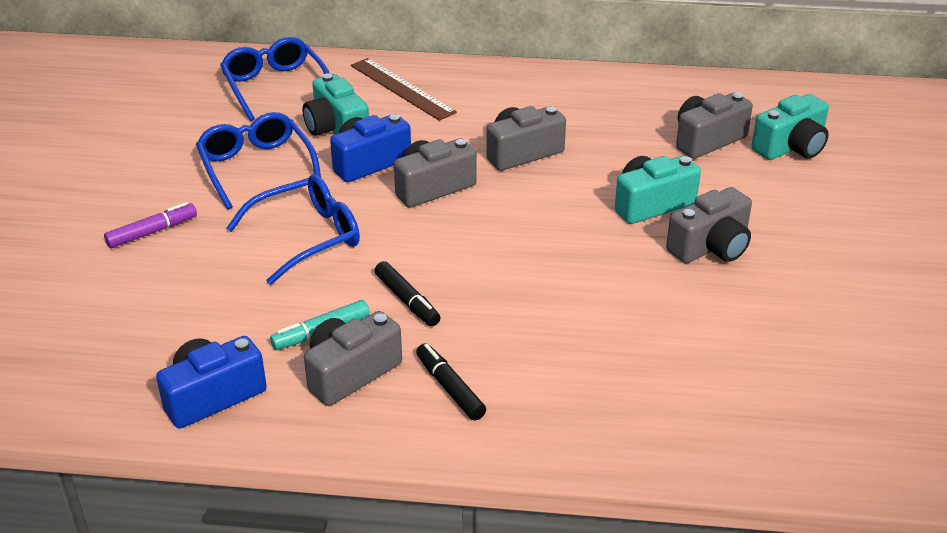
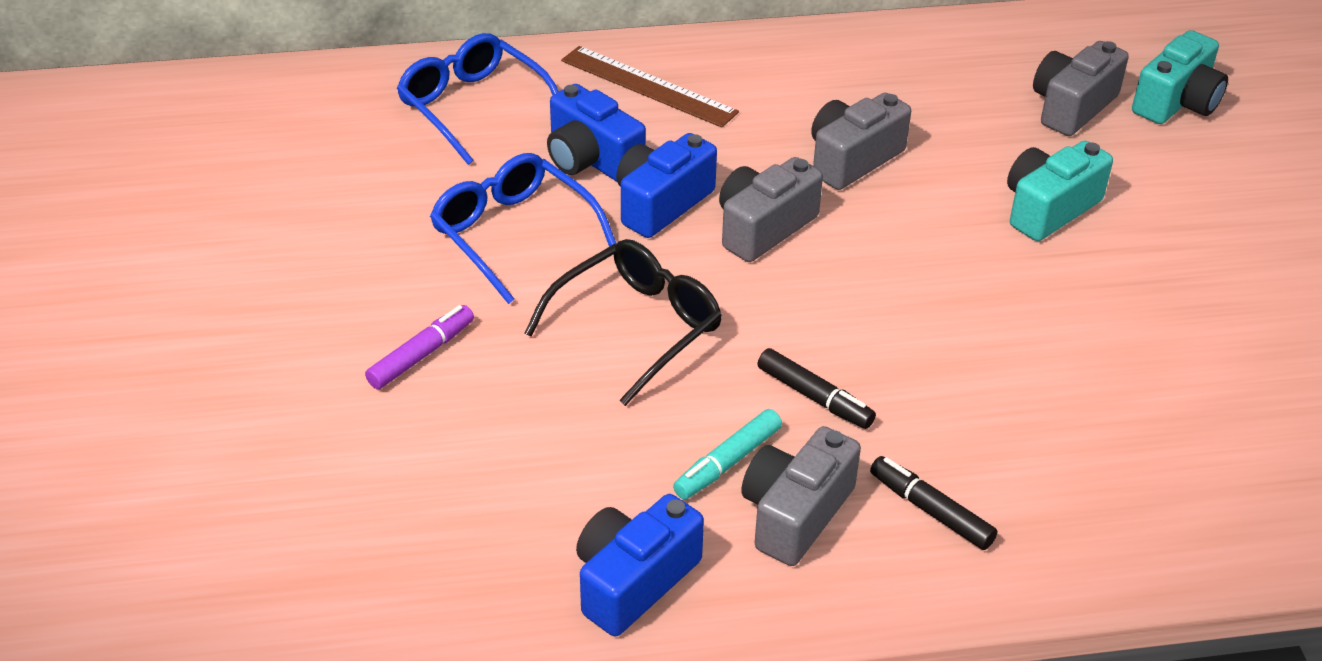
camera: 15 degrees left, 5 degrees up
blue glasses [226,174,360,285] -> black glasses [524,239,722,406]
turquoise camera [302,73,369,136] -> blue camera [547,84,646,182]
grey camera [666,187,752,263] -> none

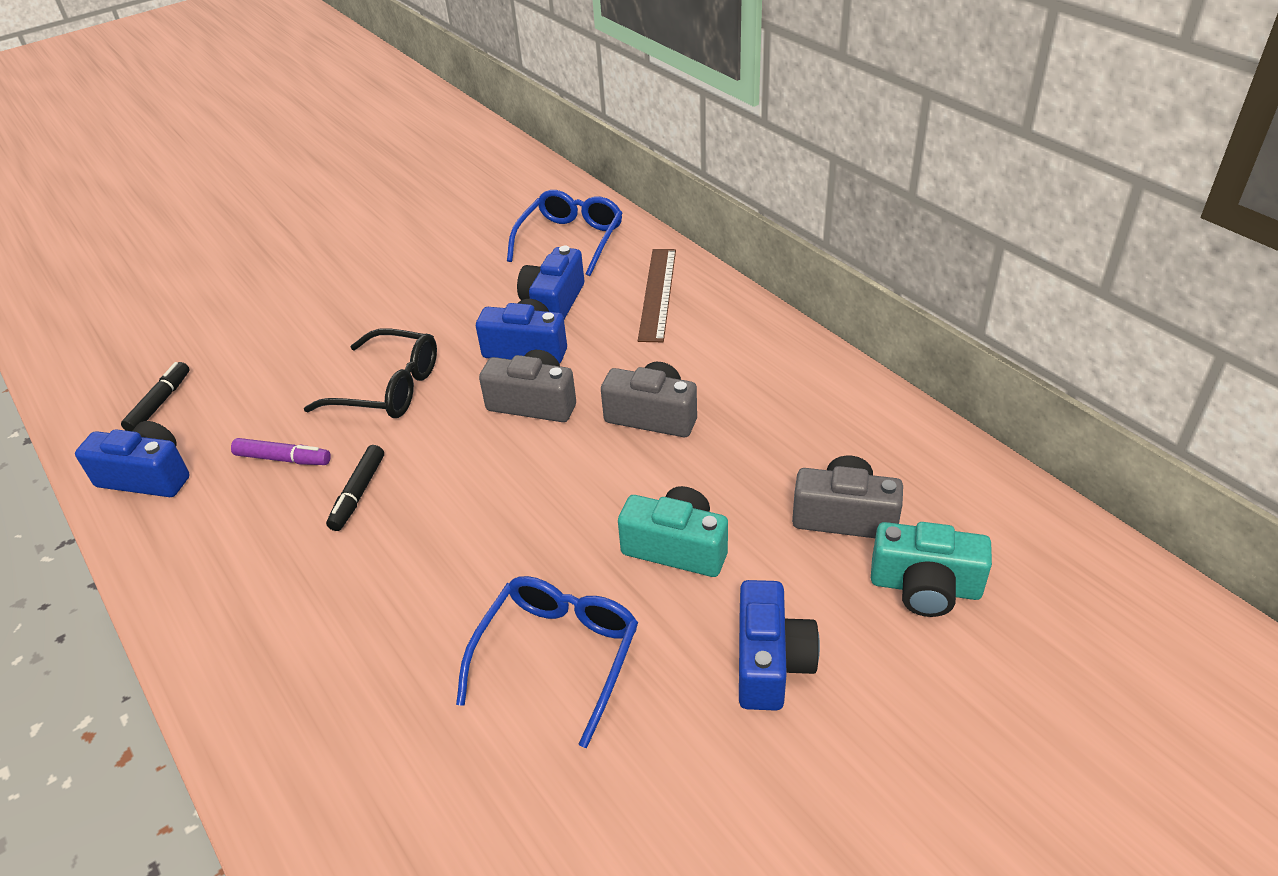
camera: 65 degrees right, 0 degrees up
purple marker [365,305,474,389] -> purple marker moved to [231,438,331,465]
blue glasses [430,153,617,304] -> blue glasses moved to [456,576,638,748]
turquoise marker [673,409,782,500] -> none
grey camera [741,426,861,566] -> none
black marker [870,456,997,550] -> black marker moved to [121,362,190,431]
none -> blue camera [739,580,820,711]

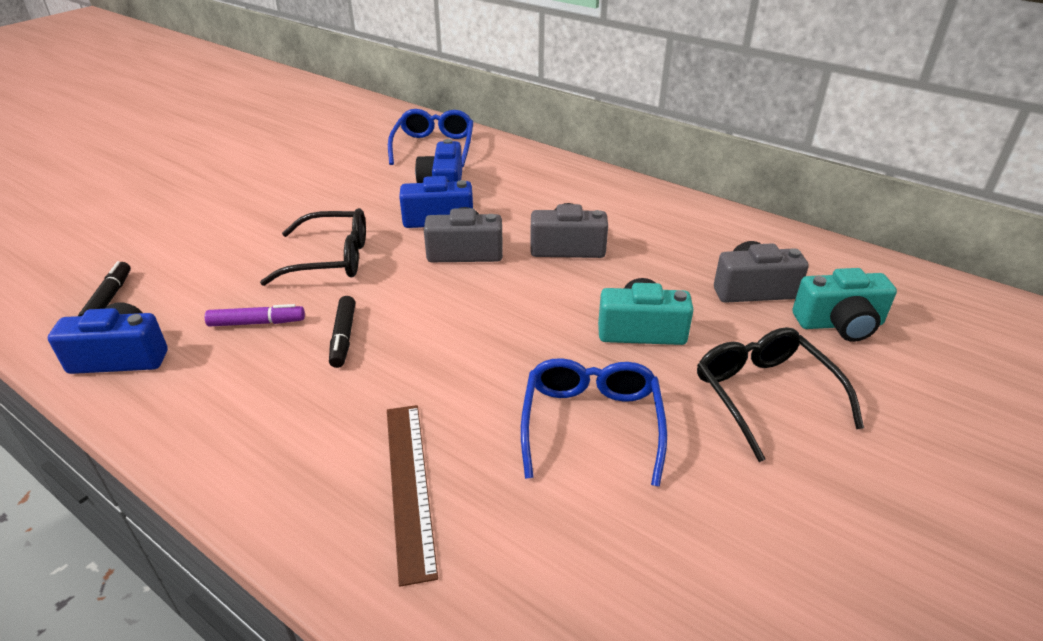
camera: 20 degrees left, 5 degrees down
brown ruler [638,249,676,342] -> brown ruler moved to [387,405,438,587]
blue camera [739,580,820,711] -> black glasses [697,327,864,462]

